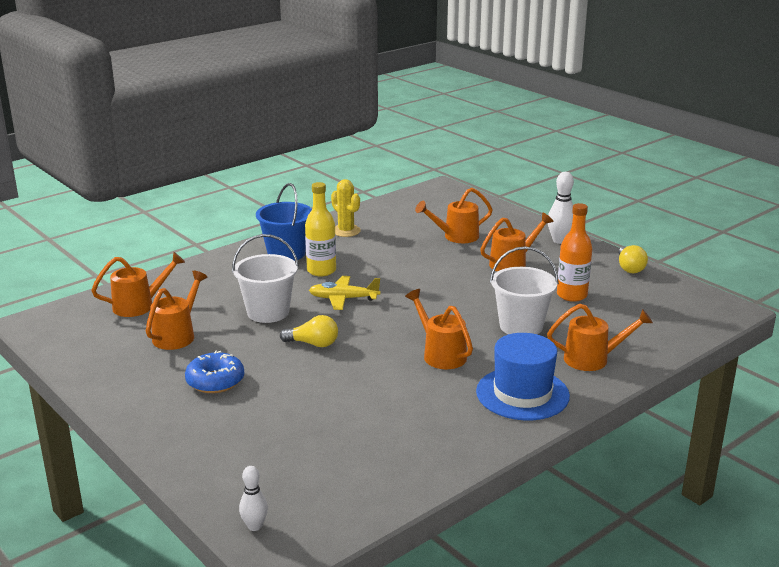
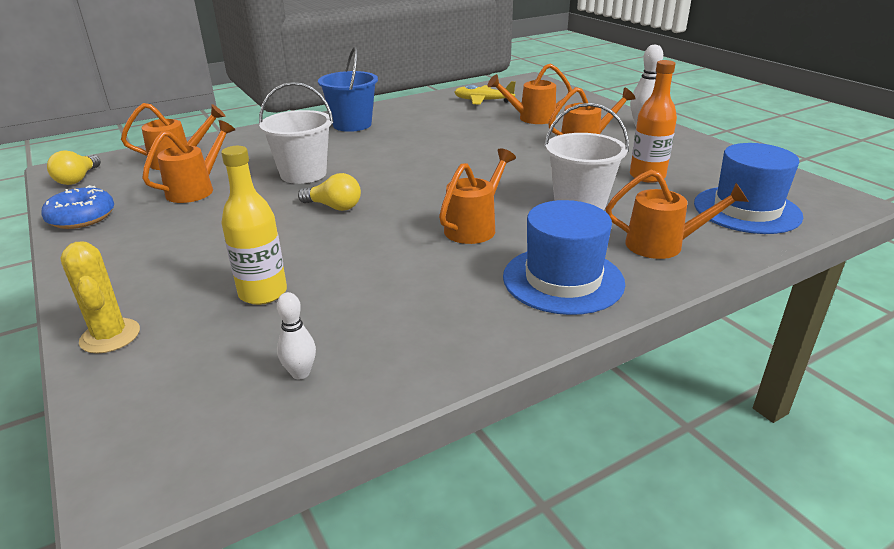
camera: 10 degrees right, 5 degrees up
blue donut [185,351,244,393] -> blue donut moved to [41,185,114,229]
white bowling pin [239,466,268,531] -> white bowling pin moved to [277,292,316,379]
yellow bottle [305,182,336,277] -> yellow bottle moved to [221,146,287,305]
yellow plane [309,276,380,310] -> yellow plane moved to [454,81,516,105]
yellow cactus [331,179,361,237] -> yellow cactus moved to [61,241,140,353]
orange watering can [405,289,473,369] -> orange watering can turned 60 degrees clockwise [439,148,516,244]
yellow light bulb [619,245,648,273] -> yellow light bulb moved to [47,150,101,185]
none -> blue hat [694,143,803,234]

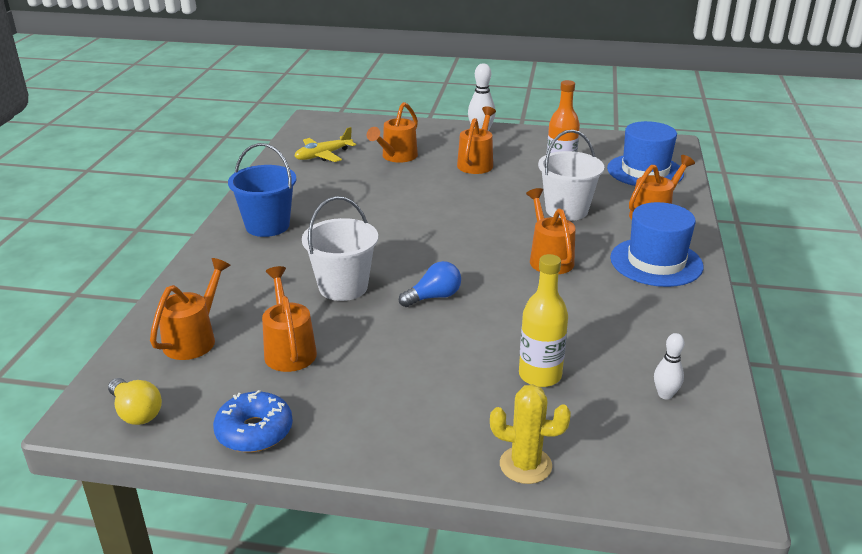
camera: 50 degrees left, 0 degrees up
yellow light bulb [298,173,361,211] -> blue light bulb [399,261,461,307]

